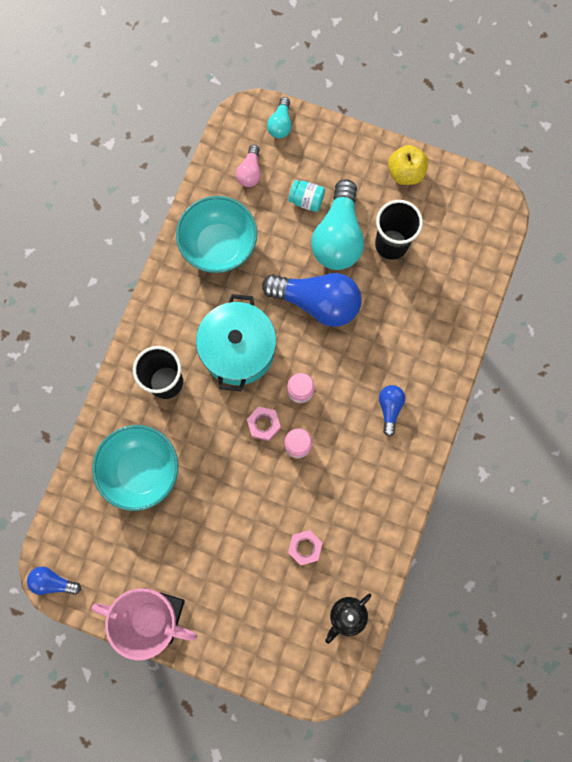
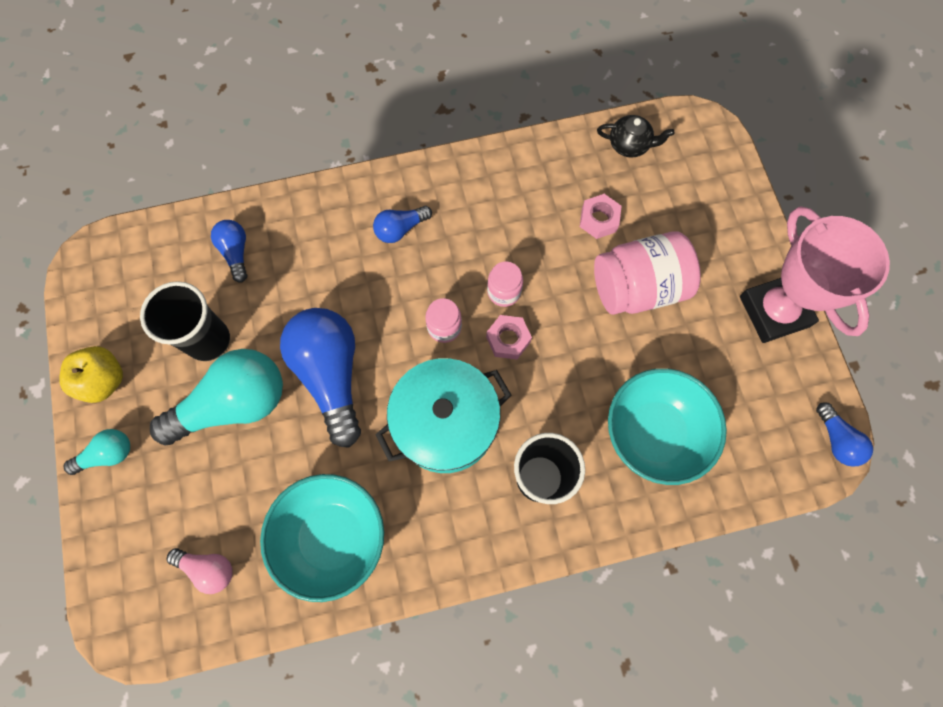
camera: 125 degrees left, 5 degrees down
pink light bulb [236,145,261,187] -> pink light bulb turned 45 degrees clockwise [167,548,233,594]
turquoise light bulb [267,97,292,138] -> turquoise light bulb moved to [63,429,130,475]
turquoise jar [288,180,325,212] -> none
none -> blue light bulb [211,220,248,283]
none -> pink jar [594,231,701,315]

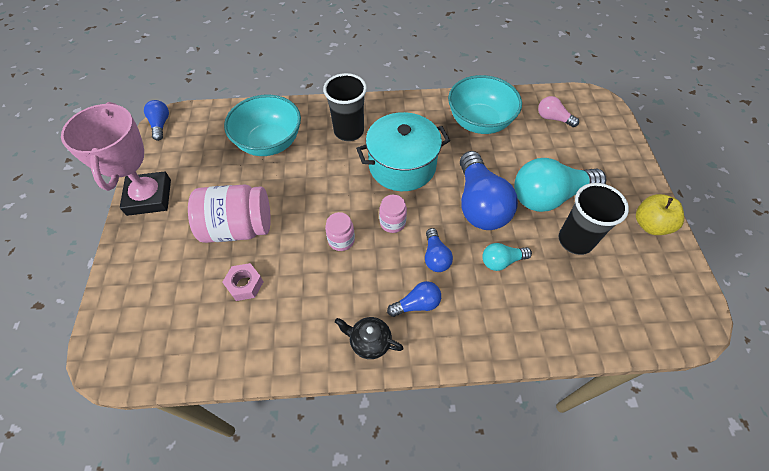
camera: 170 degrees left, 15 degrees down
turquoise light bulb [63,429,130,475] -> turquoise light bulb moved to [482,243,532,271]
blue light bulb [211,220,248,283] -> blue light bulb moved to [425,228,453,272]
pink nut [486,315,532,359] -> none
black teapot [597,115,675,158] -> black teapot moved to [335,317,404,359]

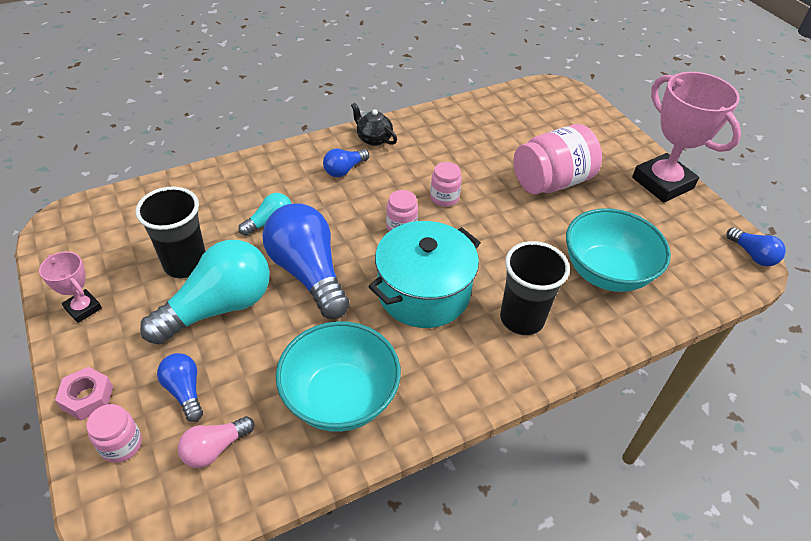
camera: 155 degrees right, 10 degrees down
pink nut [222,263,263,301] -> pink nut moved to [55,367,113,420]
black teapot [335,317,404,359] -> black teapot turned 135 degrees counterclockwise [351,103,397,146]
blue light bulb [425,228,453,272] -> blue light bulb moved to [157,353,203,422]
pink light bulb [538,96,579,127] -> pink light bulb turned 135 degrees clockwise [178,416,255,468]
yellow apple [636,194,684,235] -> pink trophy [39,252,102,323]
none -> pink jar [86,404,142,463]

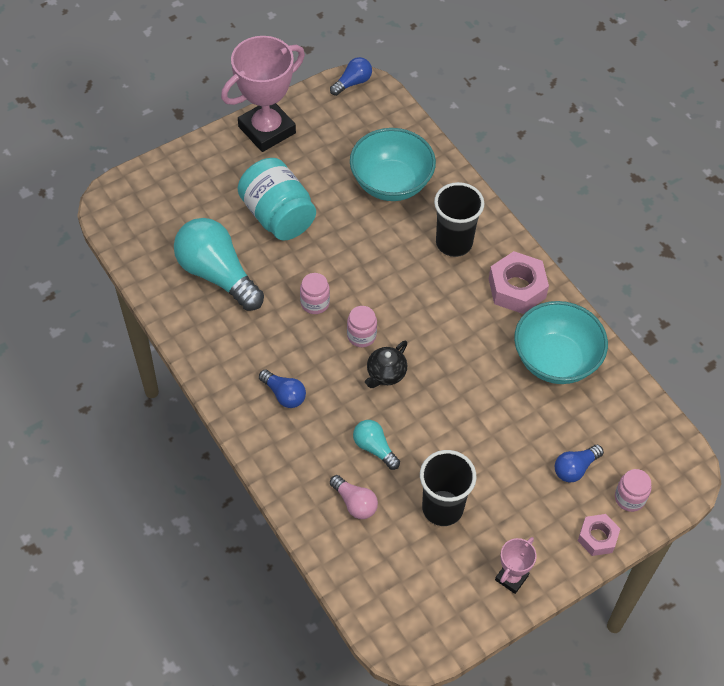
camera: 95 degrees left, 10 degrees up
turquoise light bulb [140,240,270,344] -> turquoise light bulb moved to [174,218,264,311]
pink light bulb [178,416,255,468] -> pink light bulb moved to [330,475,378,519]
blue light bulb [262,203,350,319] -> none
black teapot [351,103,397,146] -> black teapot moved to [365,341,407,388]
turquoise pot [368,221,481,328] -> none
pink jar [514,124,602,194] -> turquoise jar [238,158,316,241]
none -> pink nut [489,251,549,314]

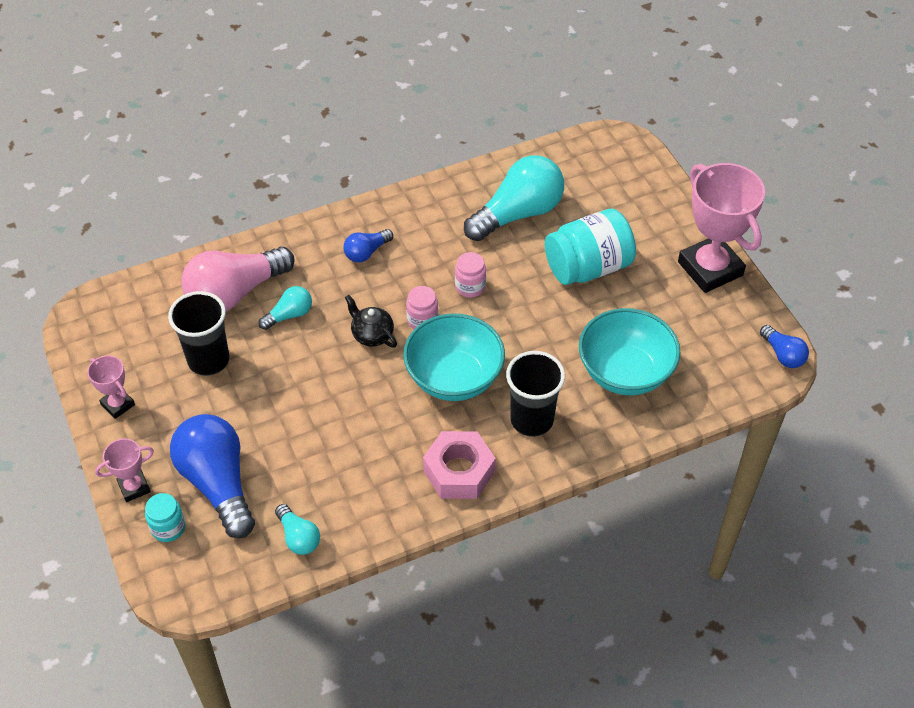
camera: 100 degrees right, 5 degrees down
pink light bulb [330,475,378,519] -> pink light bulb [181,246,295,311], size x2.05
turquoise bowl [514,301,608,384] -> turquoise bowl moved to [403,313,505,401]
blue light bulb [555,445,604,483] -> blue light bulb [170,414,255,539], size x2.05
pink nut [578,514,620,556] -> pink trophy [95,438,154,502]
pink jar [615,469,651,512] -> turquoise jar [145,493,185,542]
none -> turquoise light bulb [275,504,320,555]

